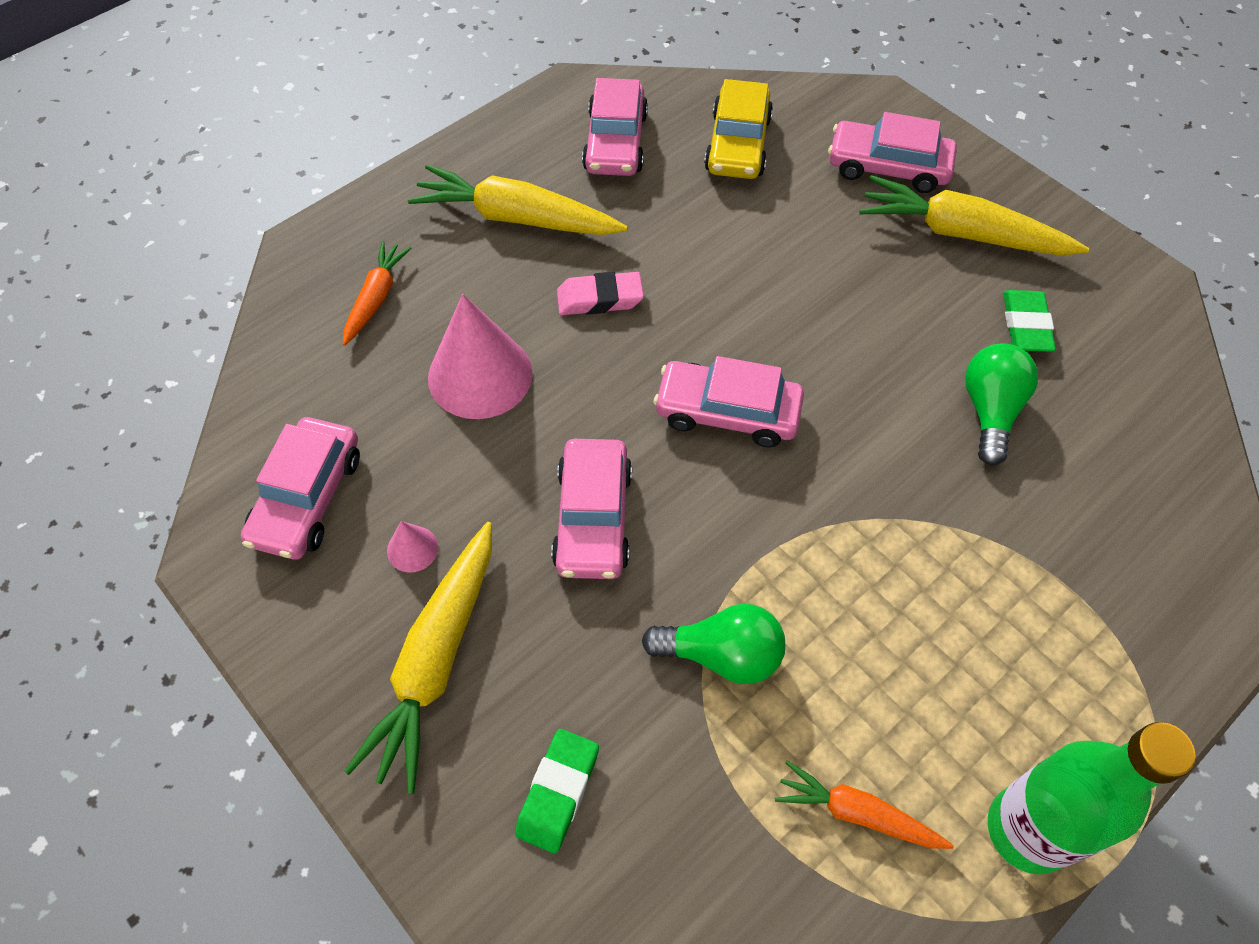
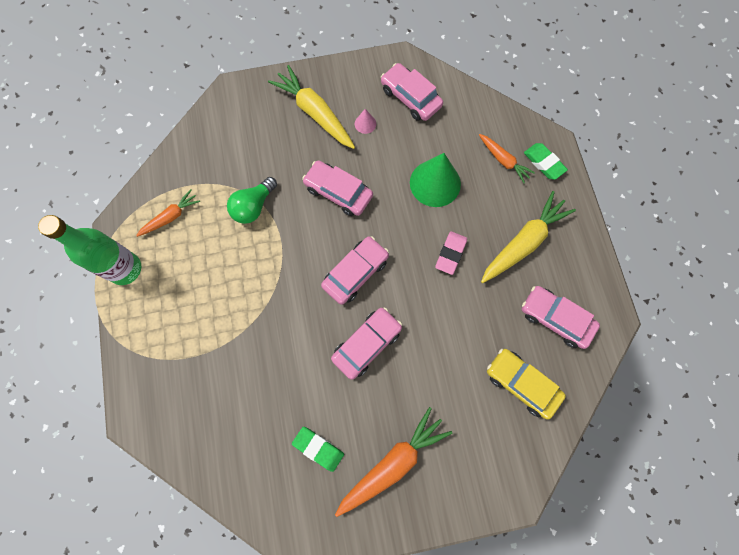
camera: 120 degrees right, 15 degrees up
pink cone [428,294,533,419] -> green cone [410,153,461,207]
green eraser [515,729,599,853] -> green eraser moved to [524,143,568,180]
pink car [828,112,957,193] -> pink car moved to [331,307,402,380]
yellow carrot [859,175,1089,256] -> orange carrot [335,407,452,517]
green light bulb [965,344,1038,466] -> none

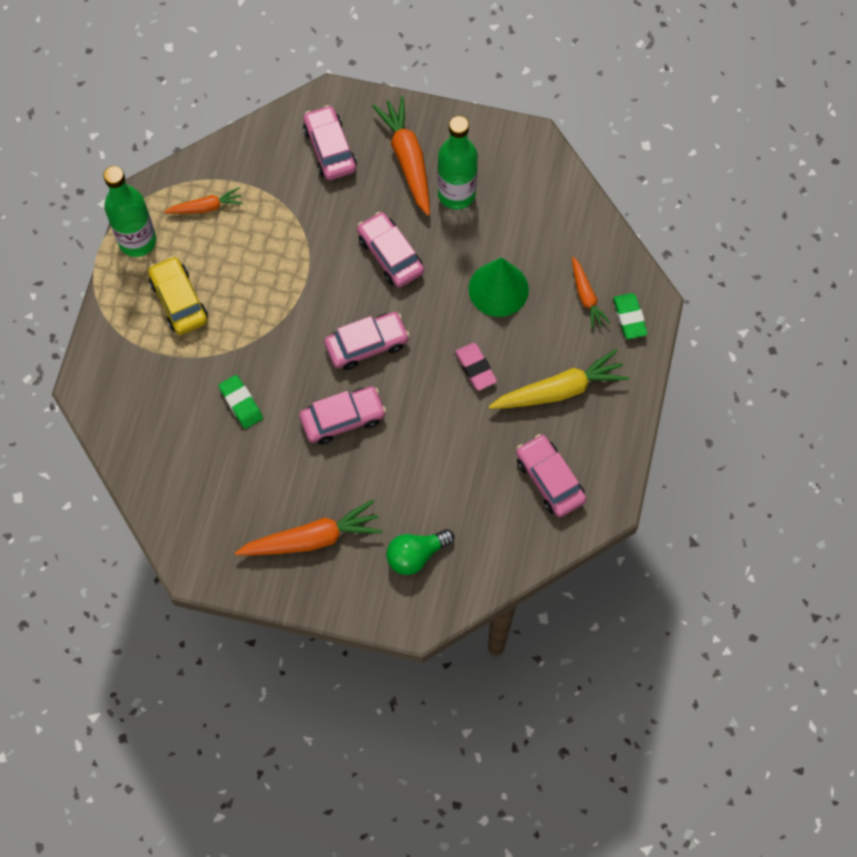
camera: 25 degrees right, 5 degrees down
green light bulb [227,177,277,224] -> green light bulb moved to [386,529,454,575]
yellow carrot [268,65,355,149] -> orange carrot [372,96,430,216]
green eraser [292,427,344,472] -> green eraser moved to [218,375,263,429]
pink cone [355,109,376,134] -> green bottle [437,116,478,209]
pink car [381,63,443,121] -> pink car moved to [303,105,357,180]
pink eraser [435,231,467,275] -> pink eraser turned 75 degrees counterclockwise [455,343,497,390]
yellow car [487,349,566,419] -> yellow car moved to [148,256,208,335]

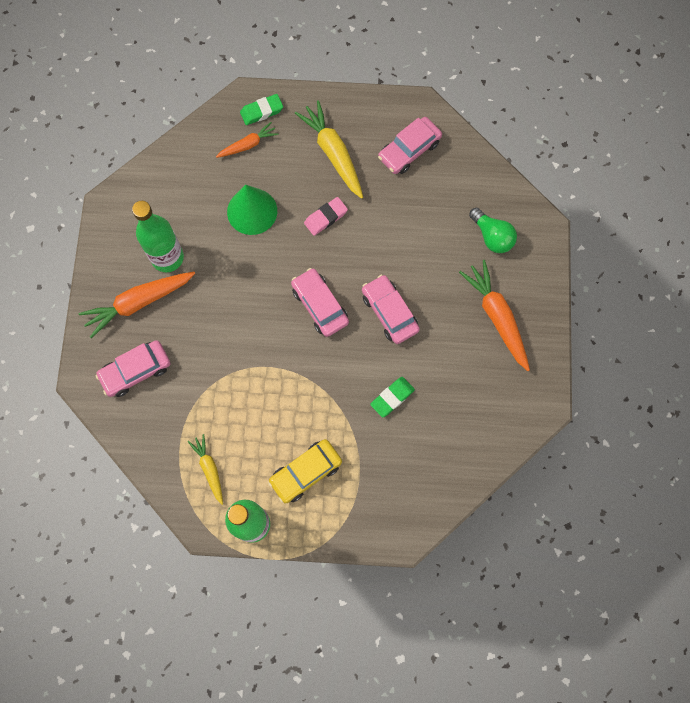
camera: 100 degrees left, 5 degrees up
orange carrot [164,187,243,214] -> yellow carrot [188,434,223,505]
pink car [357,212,424,288] -> none

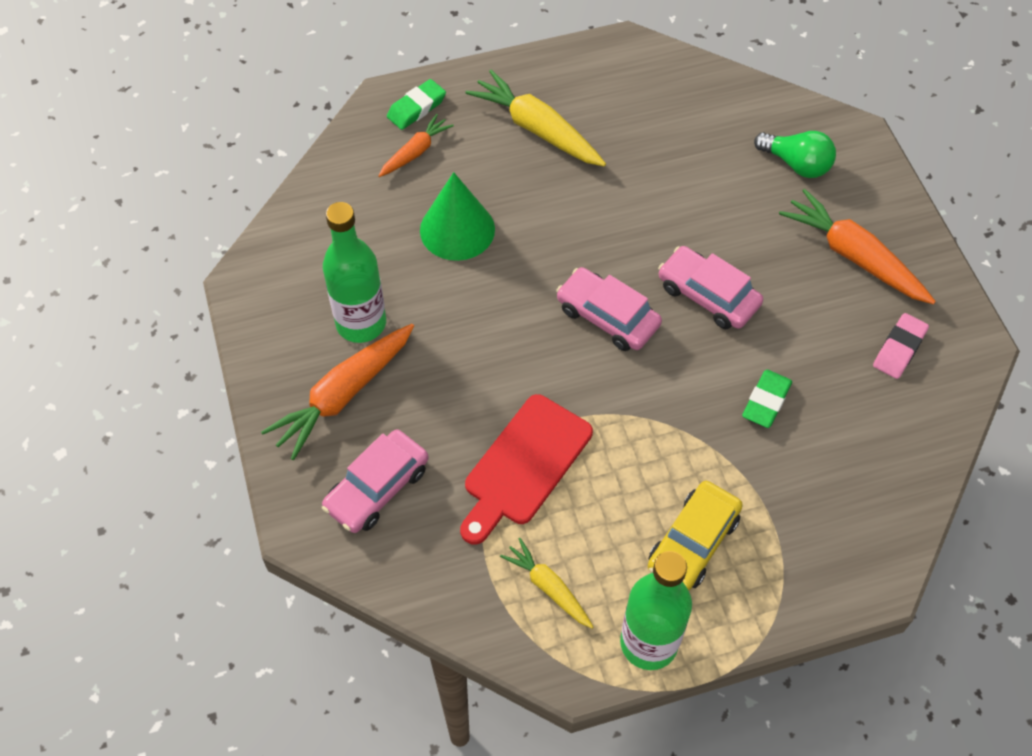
camera: 20 degrees left, 15 degrees down
pink eraser [304,197,348,236] -> pink eraser moved to [873,313,929,379]
pink car [378,117,442,174] -> none
none -> red cutting board [460,394,593,544]

